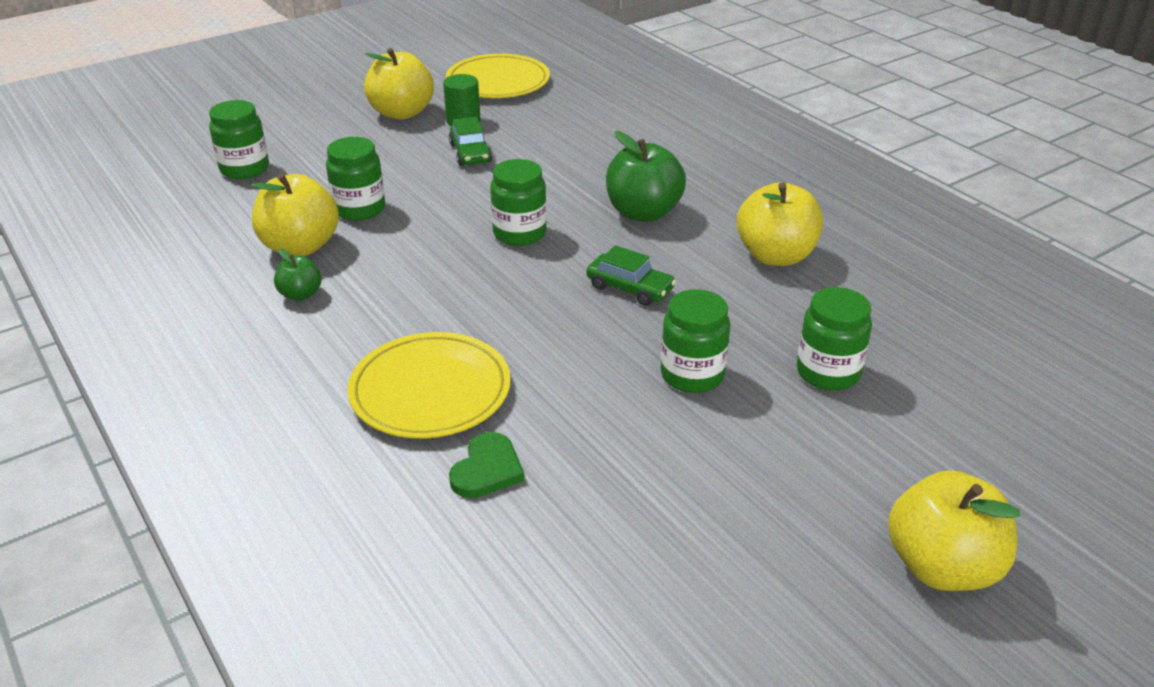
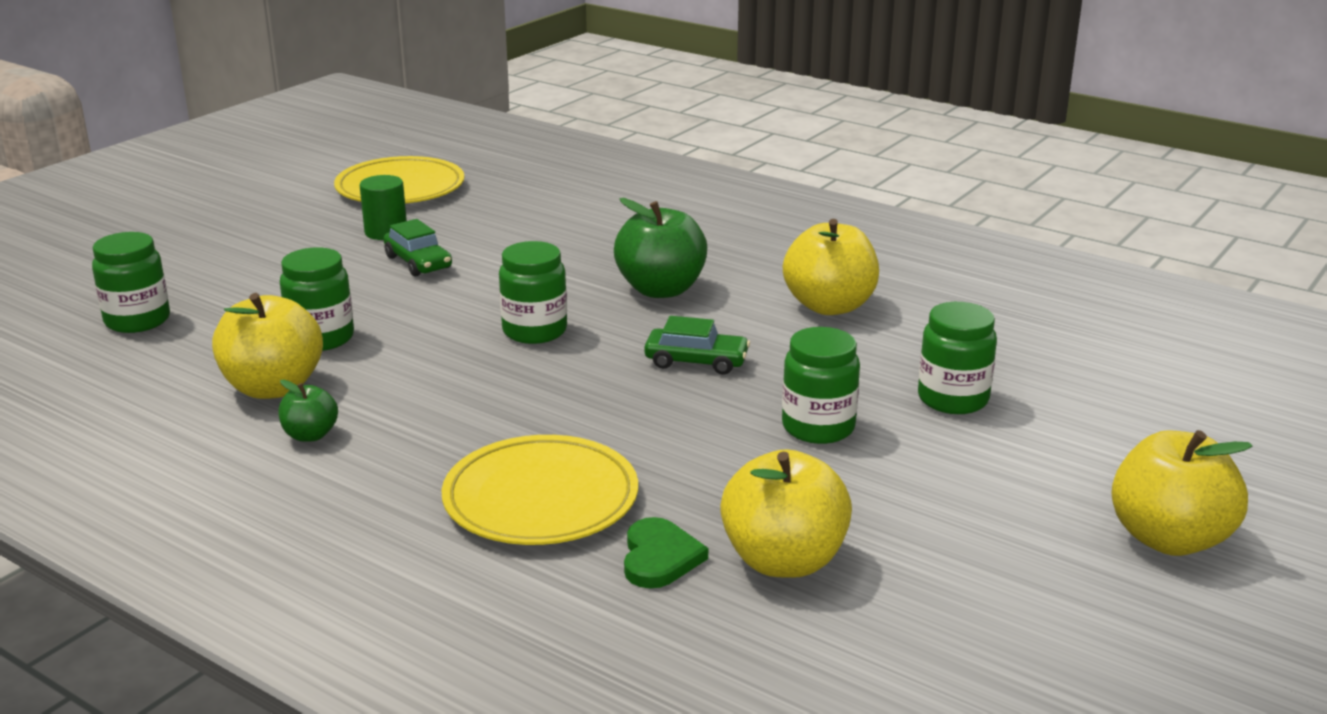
camera: 20 degrees left, 10 degrees down
yellow apple [364,48,434,120] -> yellow apple moved to [720,449,852,578]

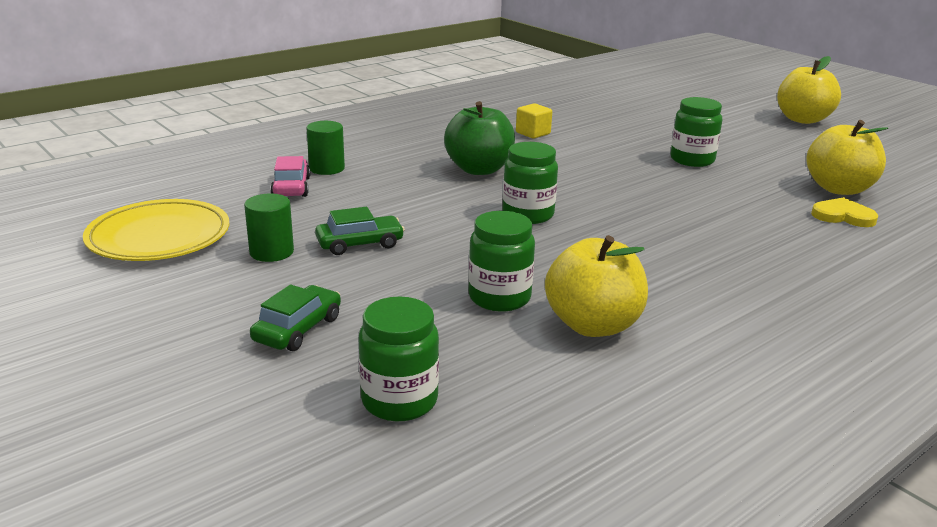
camera: 75 degrees left, 0 degrees up
green apple [278,380,338,442] -> none
yellow plate [442,435,638,545] -> none
green heart [624,517,708,589] -> yellow heart [811,197,878,227]
green car [644,316,750,375] -> green car moved to [250,284,341,351]
yellow apple [783,219,879,315] -> yellow cube [516,103,552,139]
green jar [918,302,997,414] -> none
none -> pink car [271,156,310,197]
none -> green cylinder [306,121,345,175]

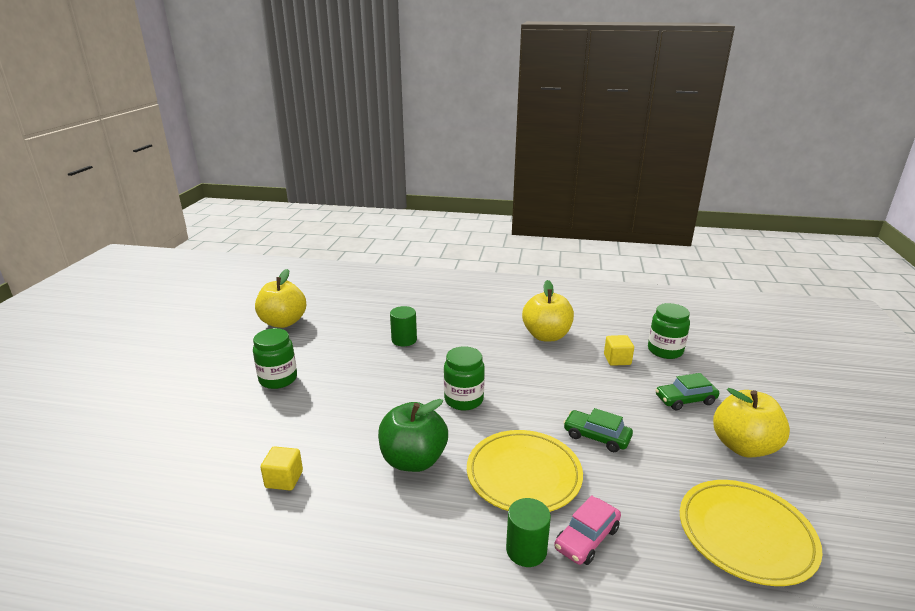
camera: 130 degrees left, 0 degrees up
green cylinder [244,194,294,262] -> green cylinder moved to [390,306,417,346]
green jar [468,211,535,312] -> none
yellow apple [777,56,841,124] -> yellow apple moved to [713,388,790,457]
yellow heart [811,197,878,227] -> none
none -> yellow plate [467,430,583,512]
none -> yellow cube [604,335,634,366]

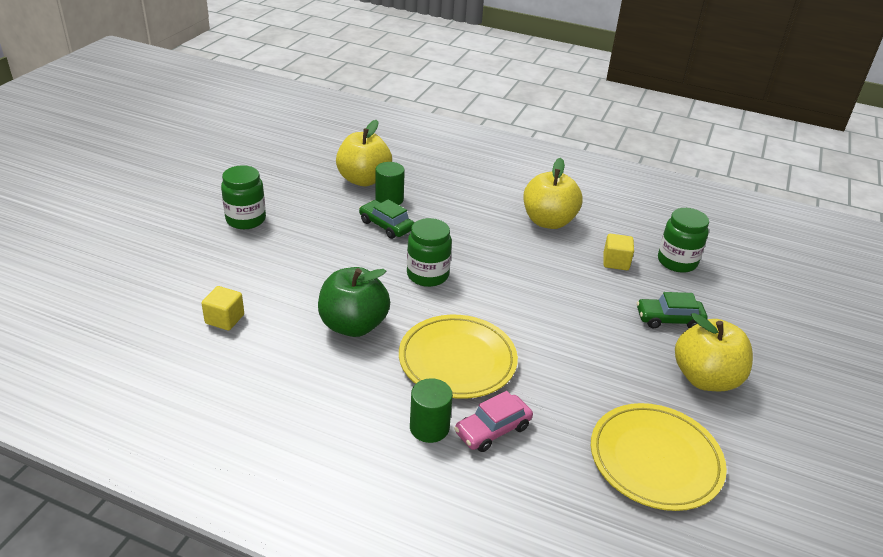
camera: 10 degrees right, 10 degrees up
yellow apple [255,269,306,328] -> yellow apple moved to [336,120,392,186]
green car [563,408,633,452] -> green car moved to [359,199,414,239]

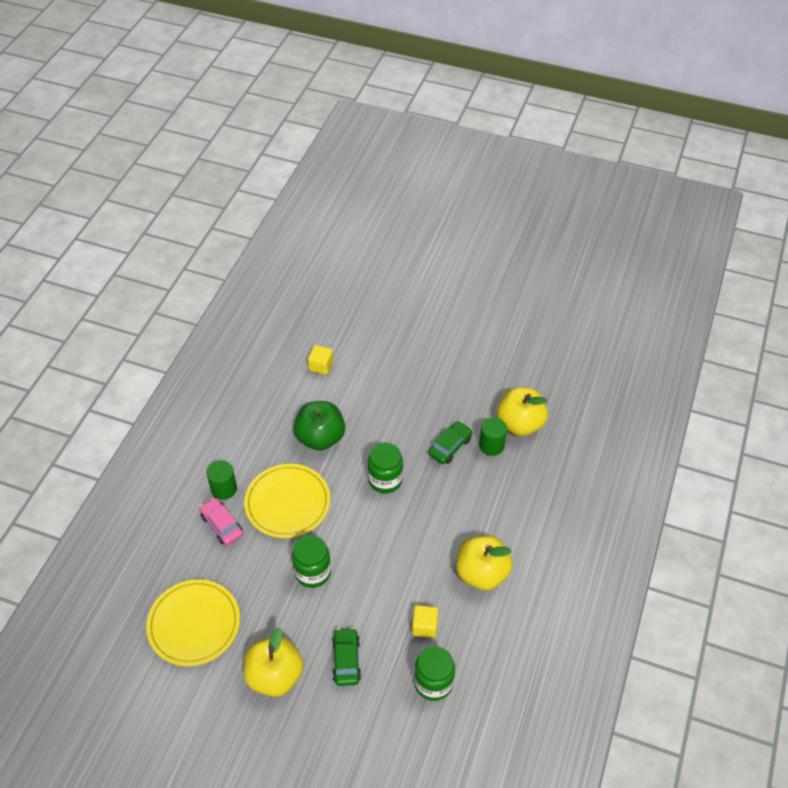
camera: 90 degrees right, 15 degrees up
green jar [221,165,266,229] -> green jar moved to [292,535,331,588]

